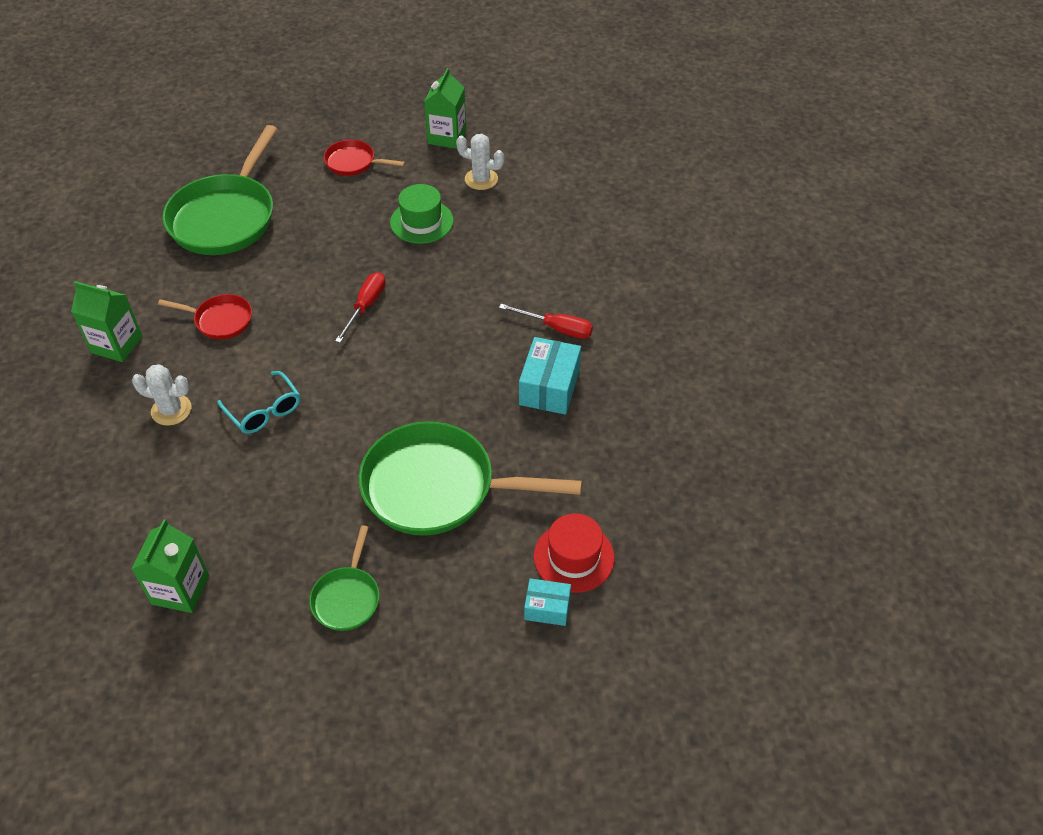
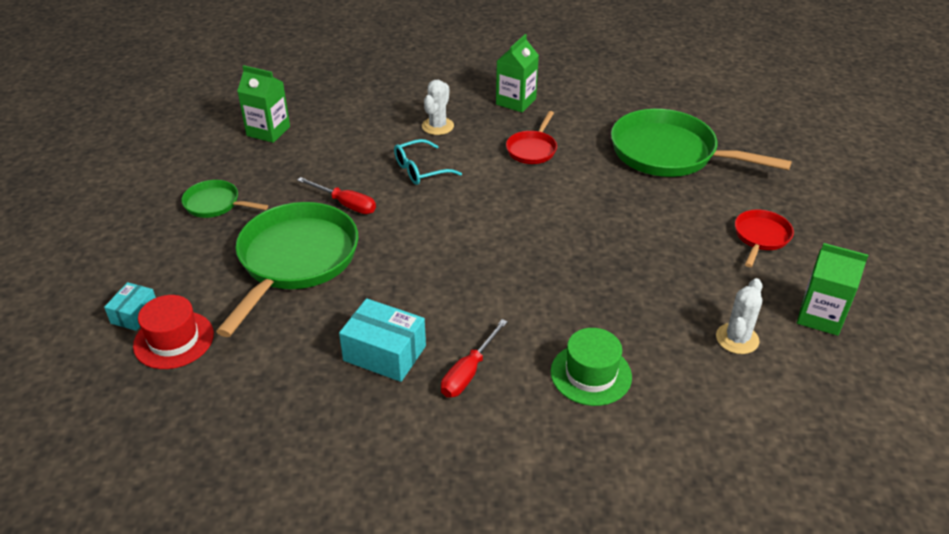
camera: 100 degrees right, 10 degrees down
red screwdriver [335,272,386,343] -> red screwdriver moved to [297,177,376,214]
green hat [390,184,454,244] -> green hat moved to [550,328,632,406]

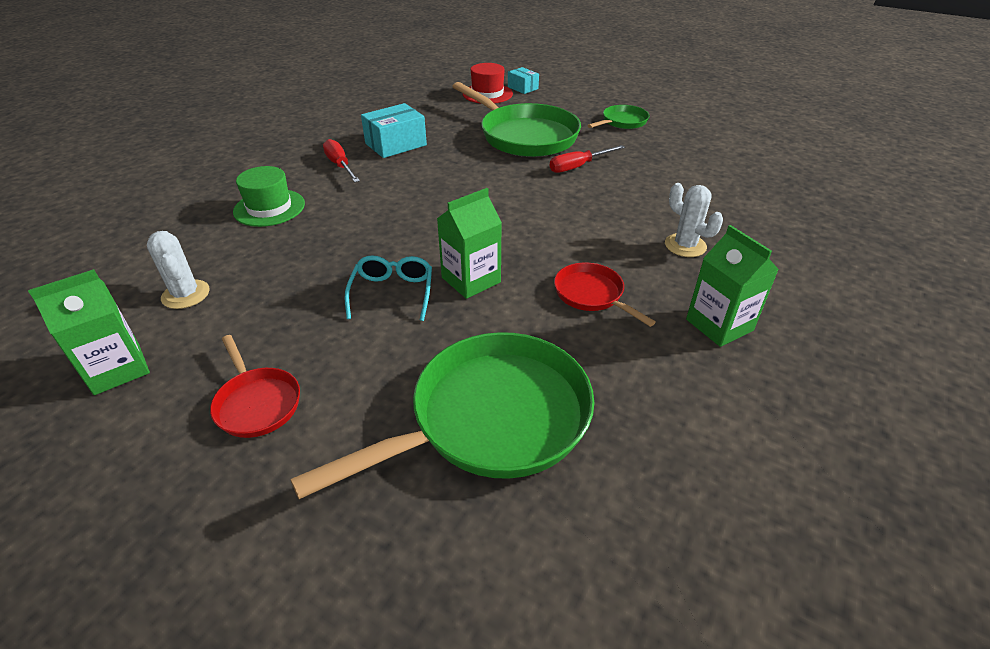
camera: 120 degrees right, 0 degrees up
green carton [237,65,290,143] -> green carton moved to [437,188,502,299]
turquoise glasses [394,139,462,185] -> turquoise glasses moved to [344,255,432,321]

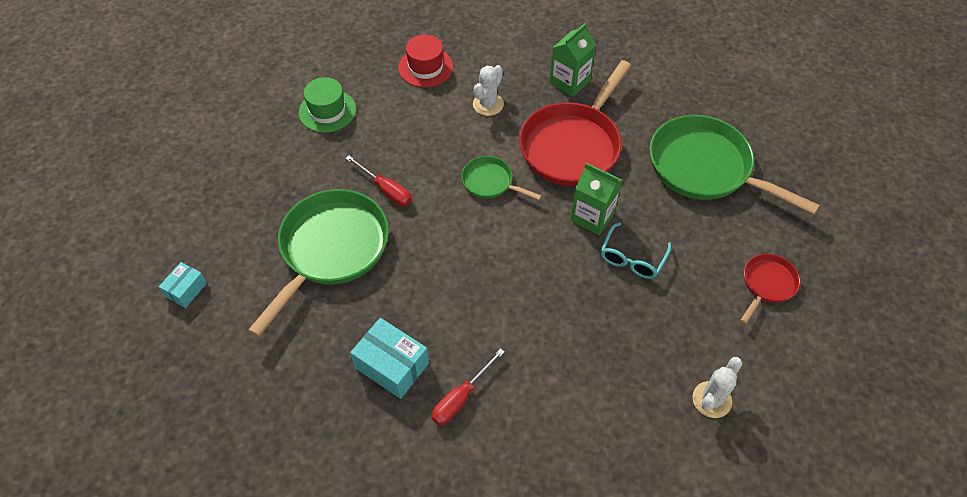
camera: 110 degrees left, 15 degrees up
green carton [28,269,150,395] -> none
green hat [233,166,305,227] -> green hat moved to [299,77,356,133]
turquoise glasses [344,255,432,321] -> turquoise glasses turned 45 degrees counterclockwise [601,222,671,279]
red hat [463,63,513,104] -> red hat moved to [398,35,453,88]
red pan [554,262,656,327] -> red pan [519,60,631,186], size x2.04
green pan [587,105,650,129] -> green pan moved to [461,156,541,200]

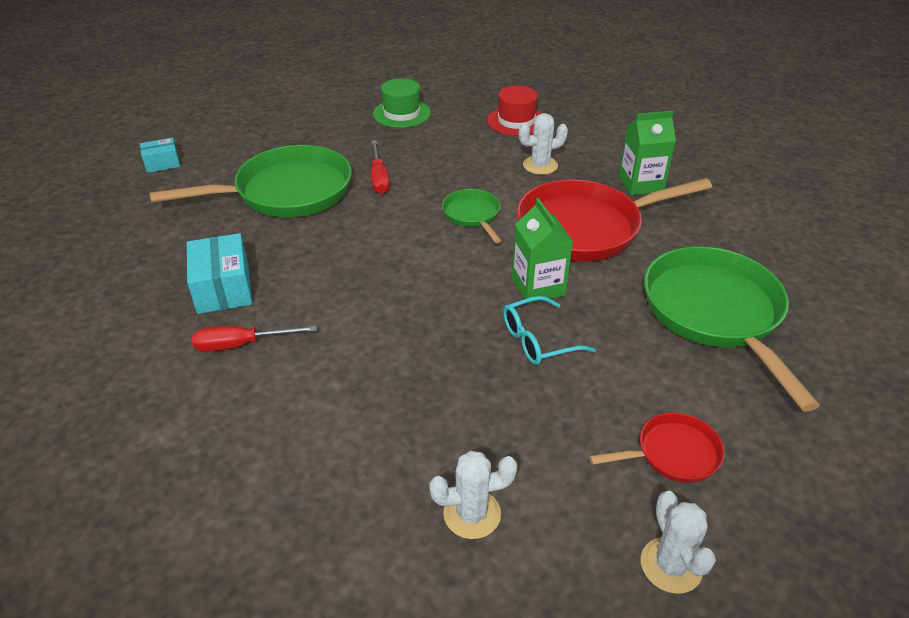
camera: 40 degrees right, 15 degrees down
none -> white cactus [641,491,716,594]

